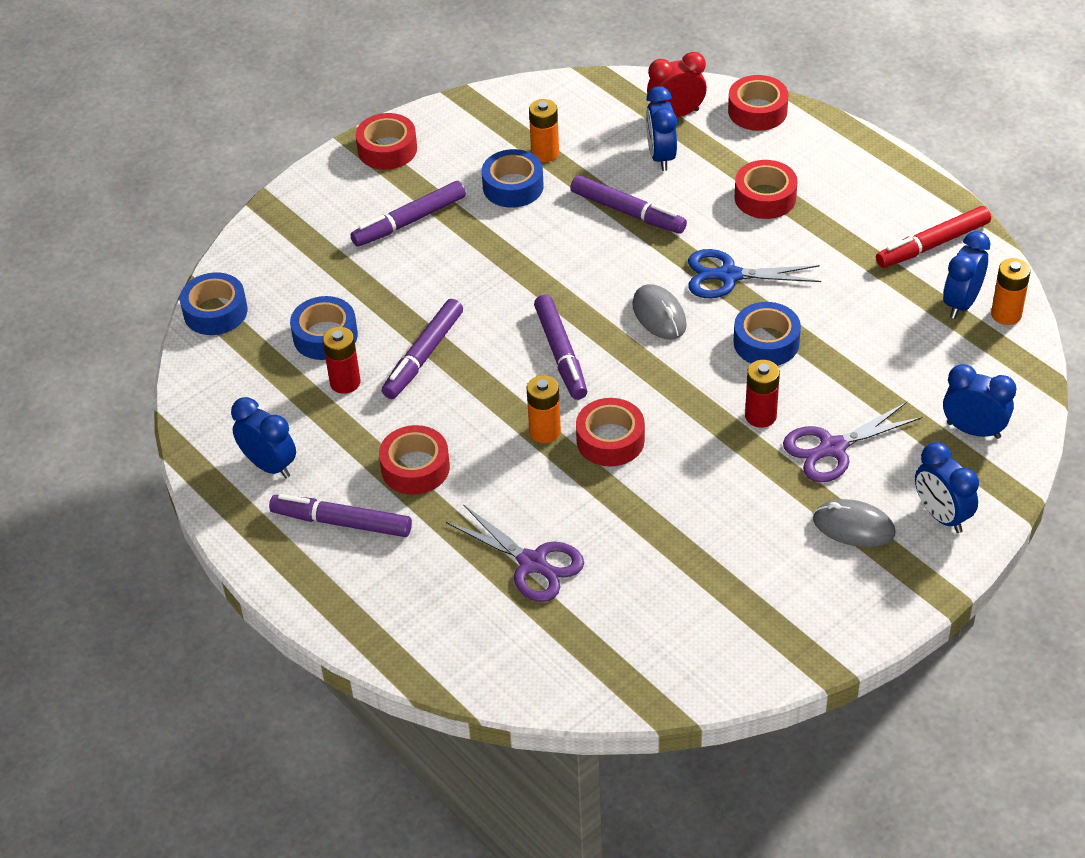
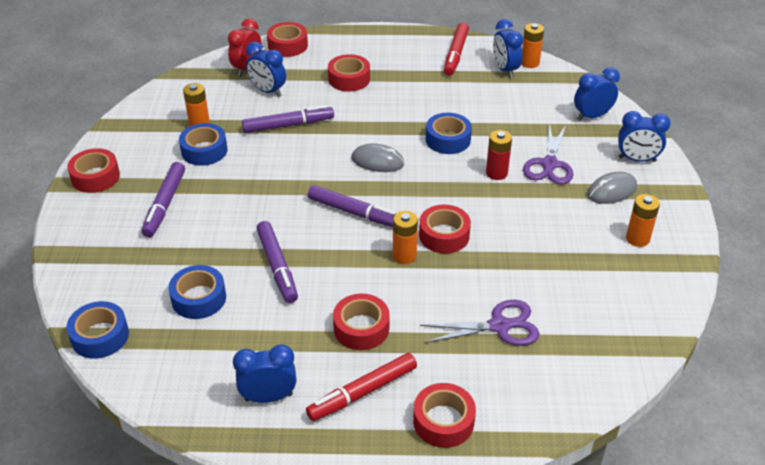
camera: 50 degrees left, 5 degrees down
purple marker [269,494,412,537] -> red marker [306,353,417,421]
red battery [323,327,361,394] -> none
blue scissors [688,249,821,298] -> none
none -> red tape [413,383,476,448]
none -> orange battery [626,194,660,247]

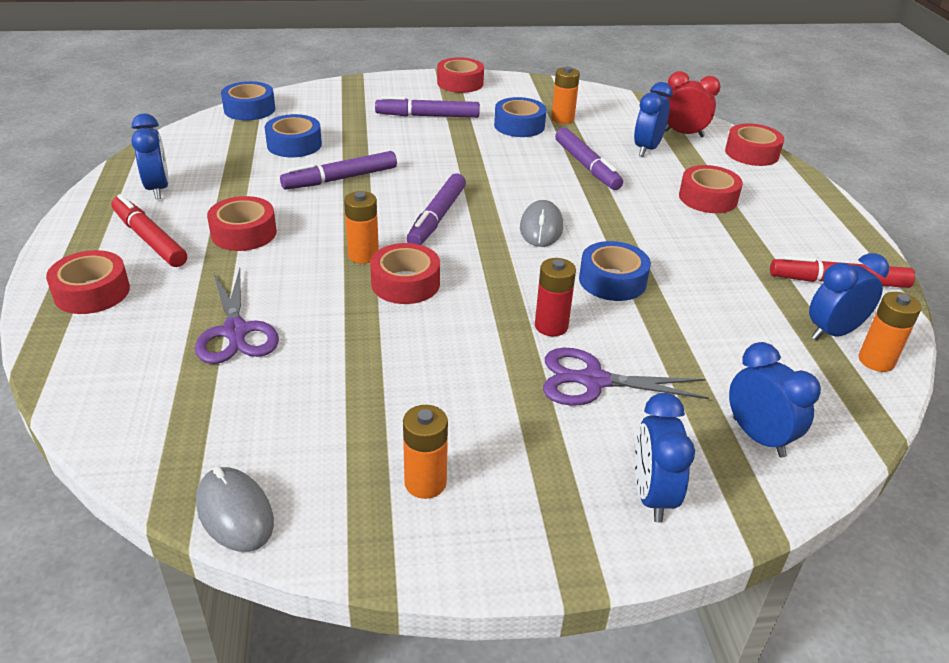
camera: 80 degrees right, 5 degrees down
grey mouse [587,172,637,204] -> grey mouse moved to [196,467,274,552]

